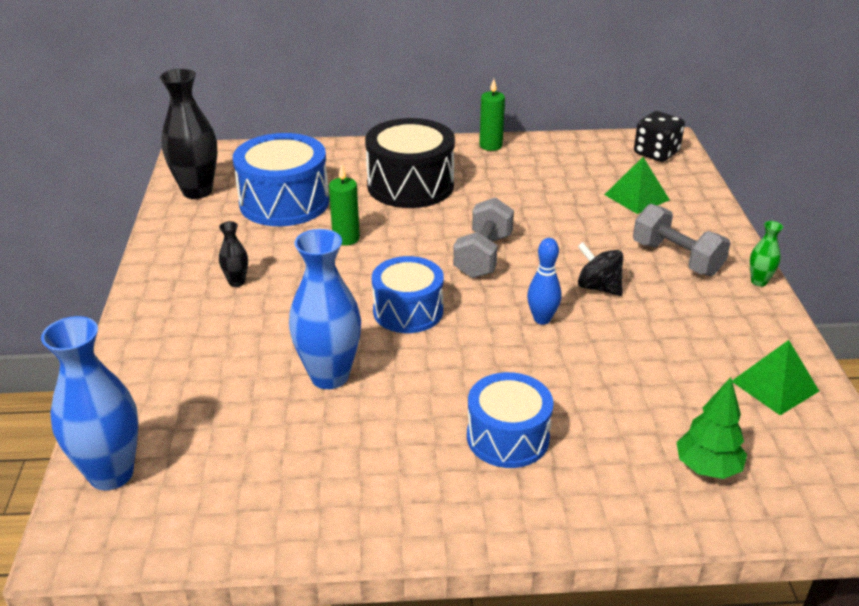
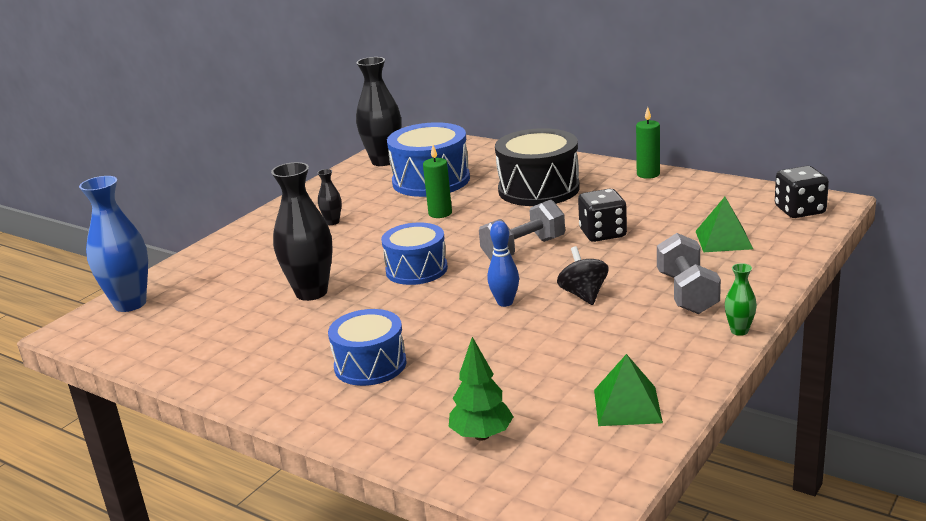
camera: 40 degrees right, 10 degrees down
blue vase [289,229,361,389] -> black vase [271,162,333,301]
none -> black dice [578,189,627,242]

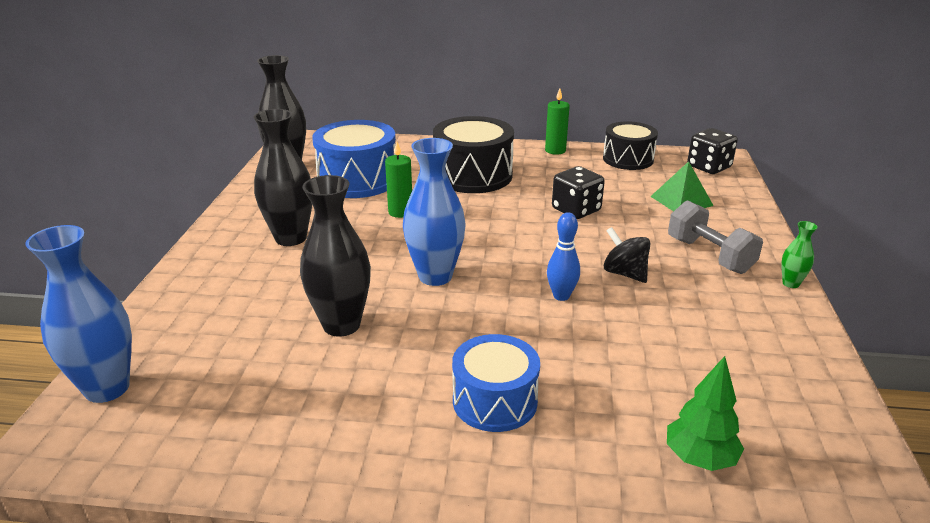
camera: 30 degrees left, 5 degrees up
black vase [317,169,342,225] -> black vase [254,109,312,246], size x2.13
blue drum [381,222,448,285] -> blue vase [403,138,466,286]
grey dumbbell [479,200,565,260] -> none
green pyramid [594,354,663,426] -> none
none -> black drum [603,121,658,170]

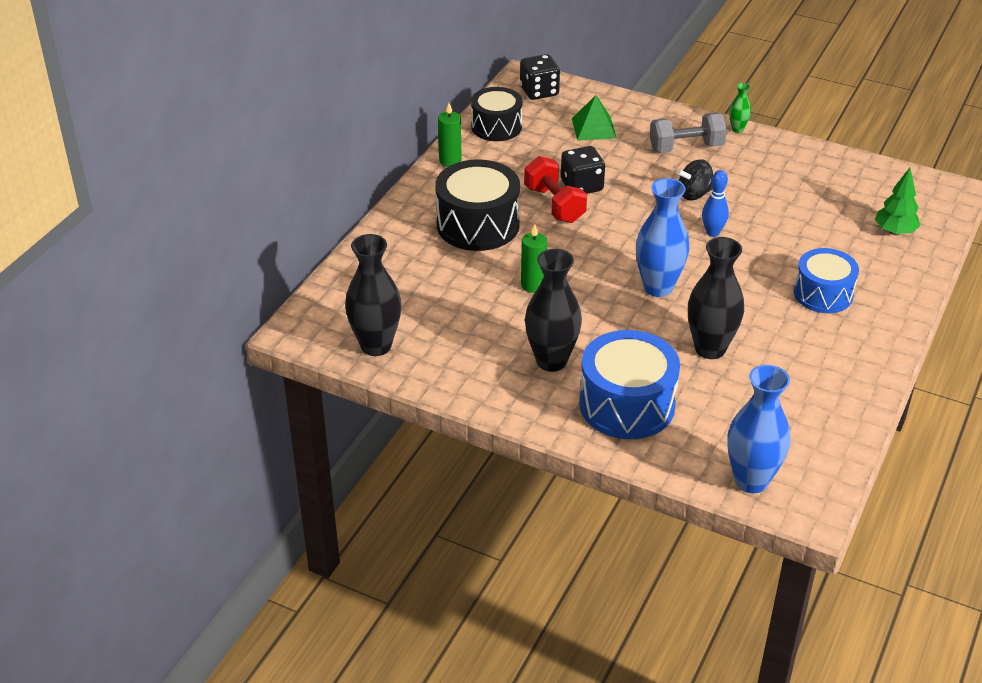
camera: 70 degrees left, 10 degrees up
blue drum [312,120,396,198] -> blue drum moved to [579,330,680,439]
none -> red dumbbell [524,156,587,223]

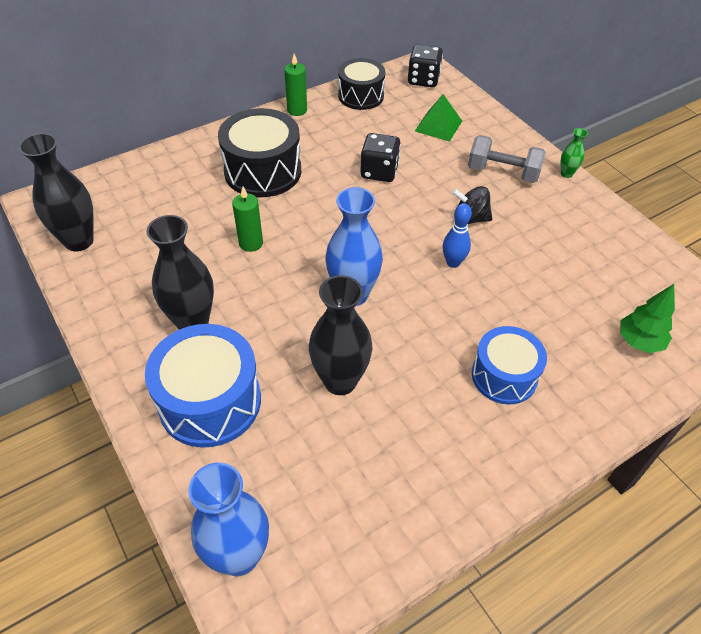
camera: 30 degrees right, 10 degrees up
red dumbbell [524,156,587,223] -> none

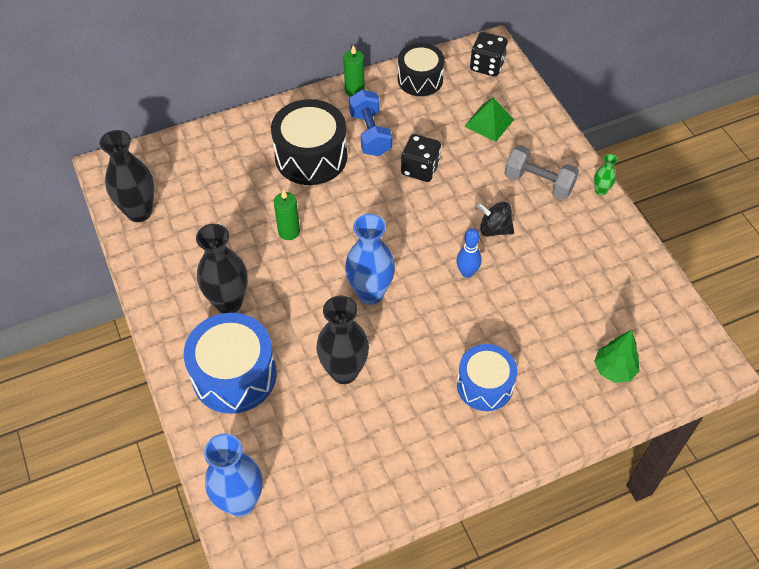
camera: 10 degrees right, 5 degrees up
none -> blue dumbbell [349,89,392,156]

